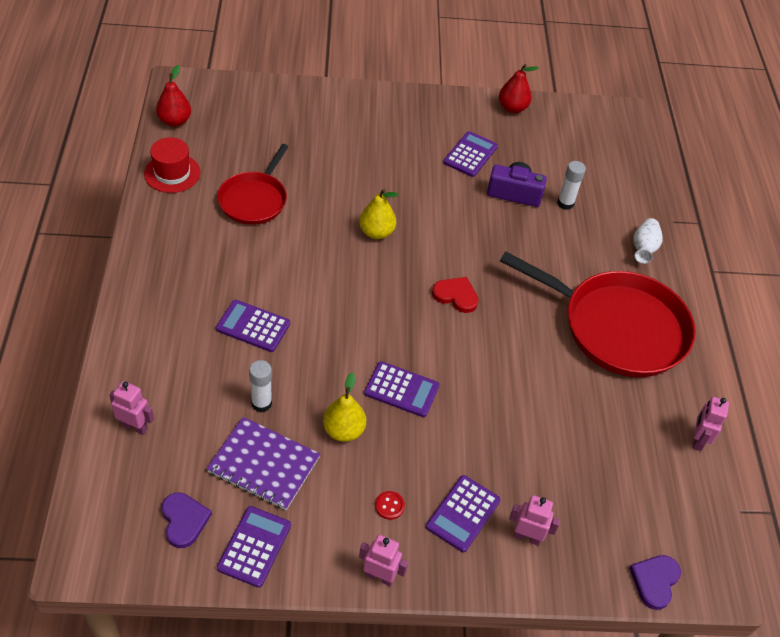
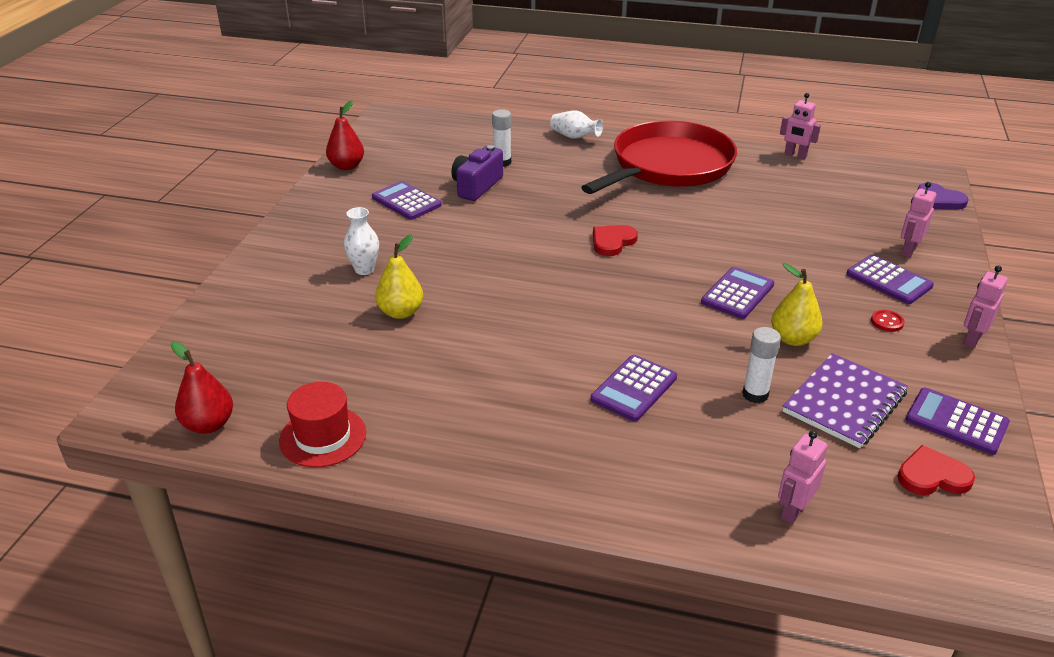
camera: 70 degrees left, 15 degrees down
purple heart [162,492,212,548] -> red heart [897,445,975,495]
red pan [217,144,288,225] -> none
yellow pear [359,188,398,239] -> yellow pear moved to [375,235,423,319]
none -> white vase [344,207,379,275]

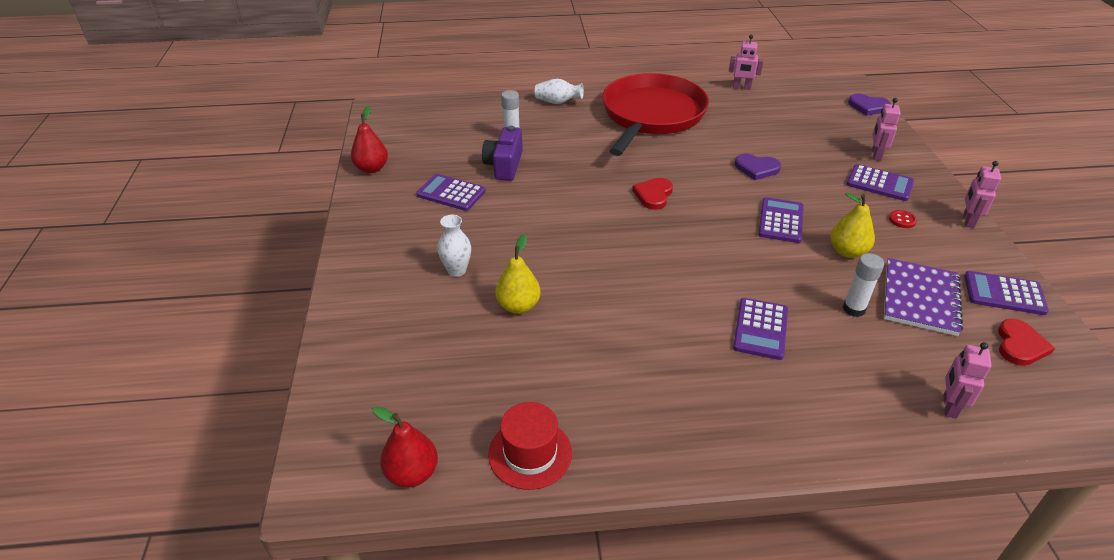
camera: 20 degrees left, 5 degrees up
red heart [897,445,975,495] -> red heart turned 135 degrees clockwise [998,319,1055,366]
none -> purple heart [735,154,781,180]

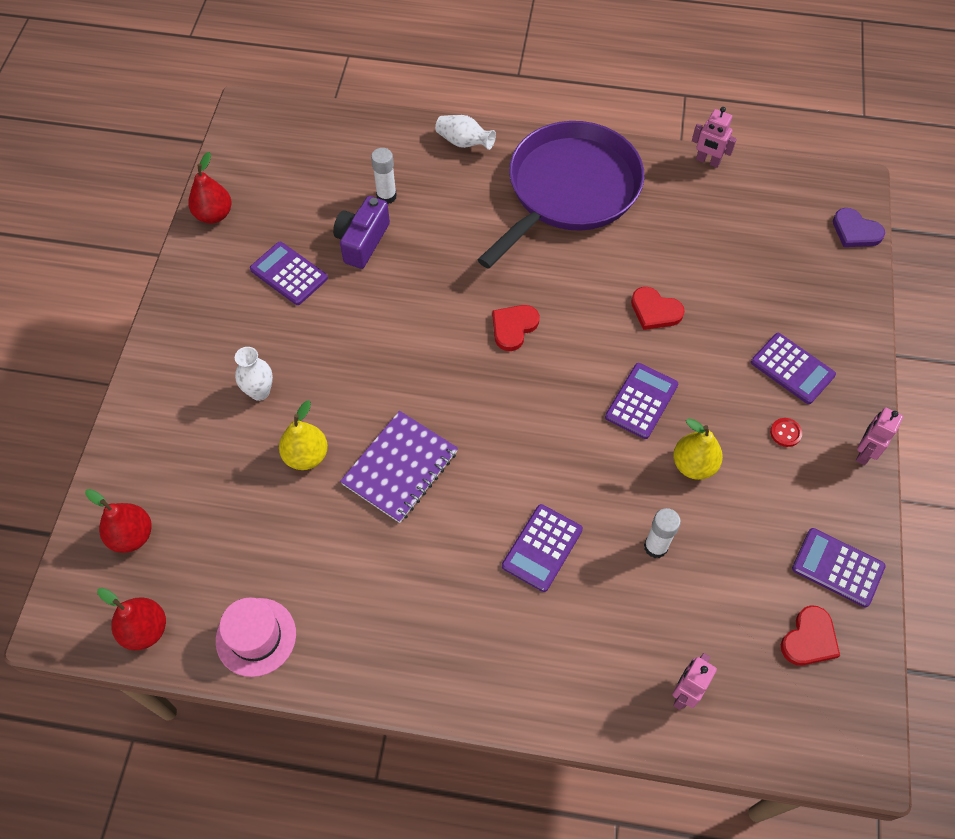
camera: 15 degrees right, 20 degrees up
red hat [488,402,572,490] -> pink hat [216,597,296,677]
red pan [602,73,709,156] -> purple pan [477,121,644,269]
purple heart [735,154,781,180] -> red heart [631,287,685,330]
pink robot [872,98,901,161] -> none
purple notebook [884,258,963,336] -> purple notebook moved to [340,411,458,523]
none -> red pear [85,489,152,553]

